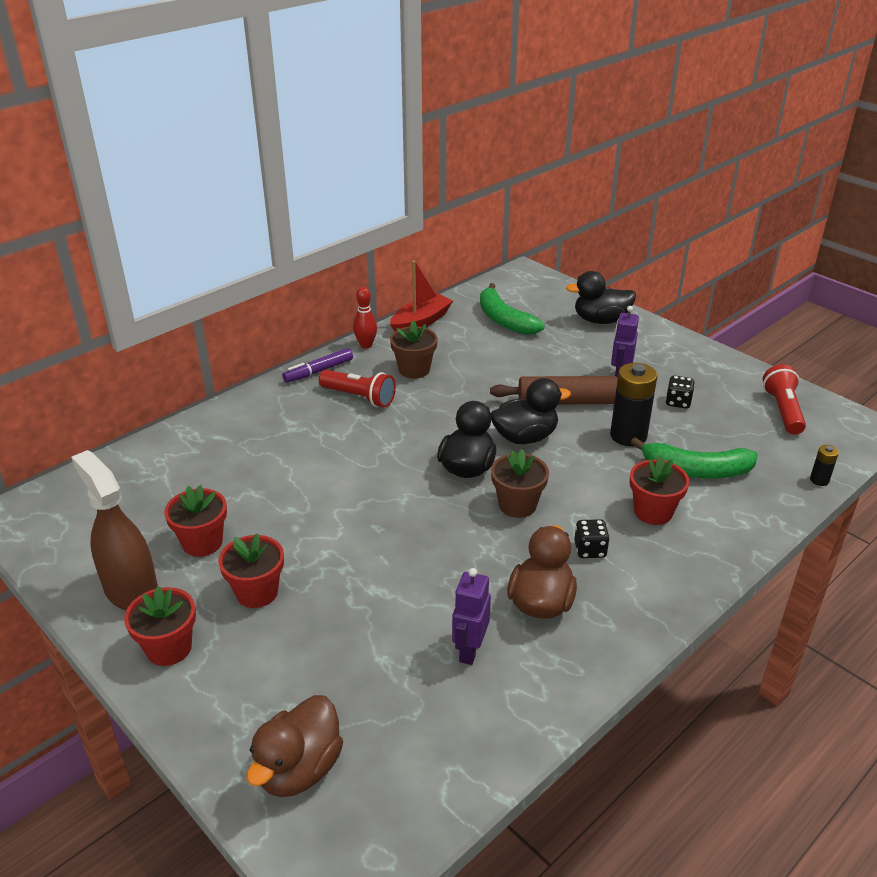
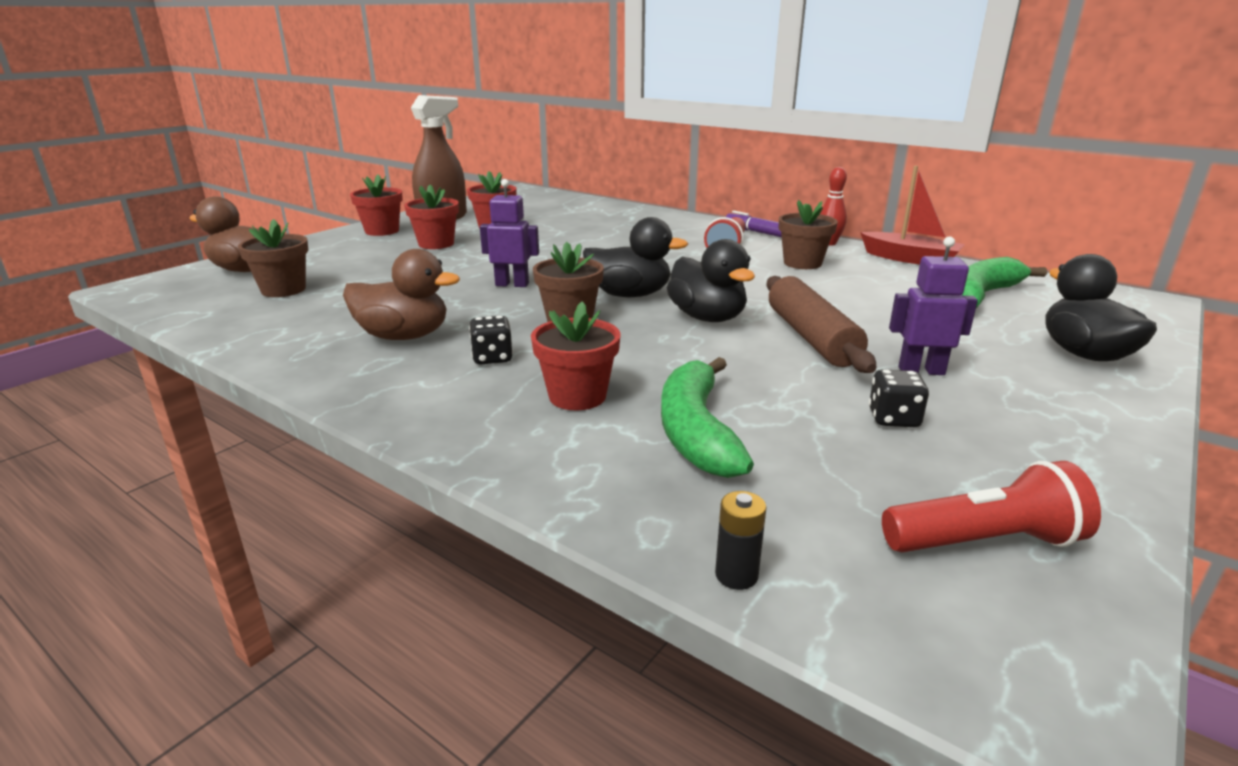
camera: 80 degrees right, 10 degrees down
purple robot [452,568,491,665] -> purple robot moved to [480,179,539,287]
black battery [610,363,657,447] -> none
none -> brown flower pot [238,219,308,297]

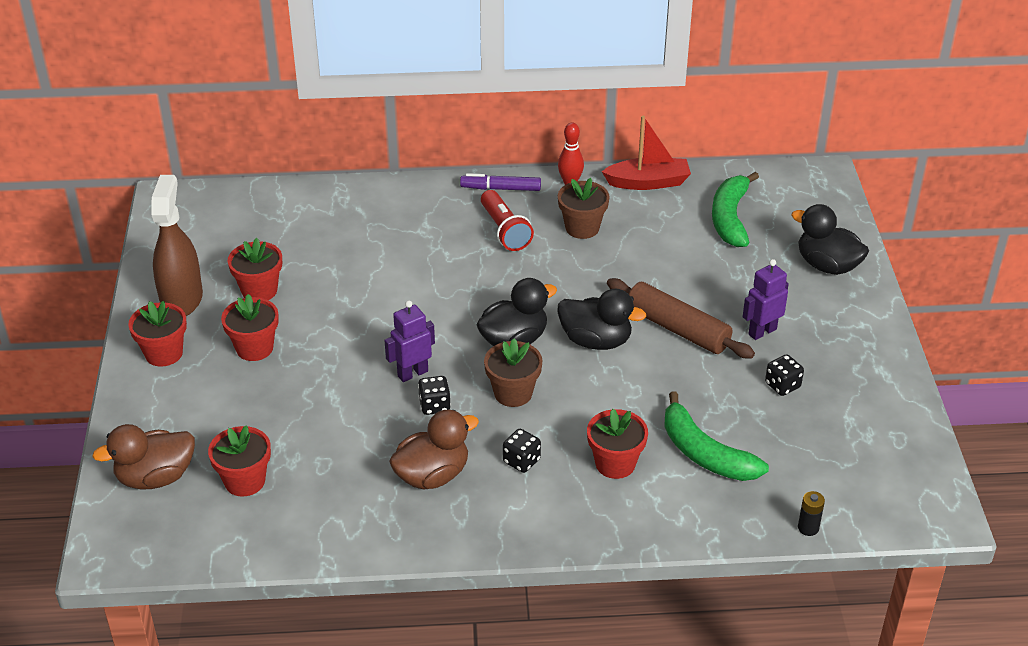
camera: 40 degrees left, 15 degrees up
brown flower pot [238,219,308,297] -> red flower pot [208,425,271,496]
red flashlight [882,461,1101,553] -> none
none -> black dice [418,376,451,415]

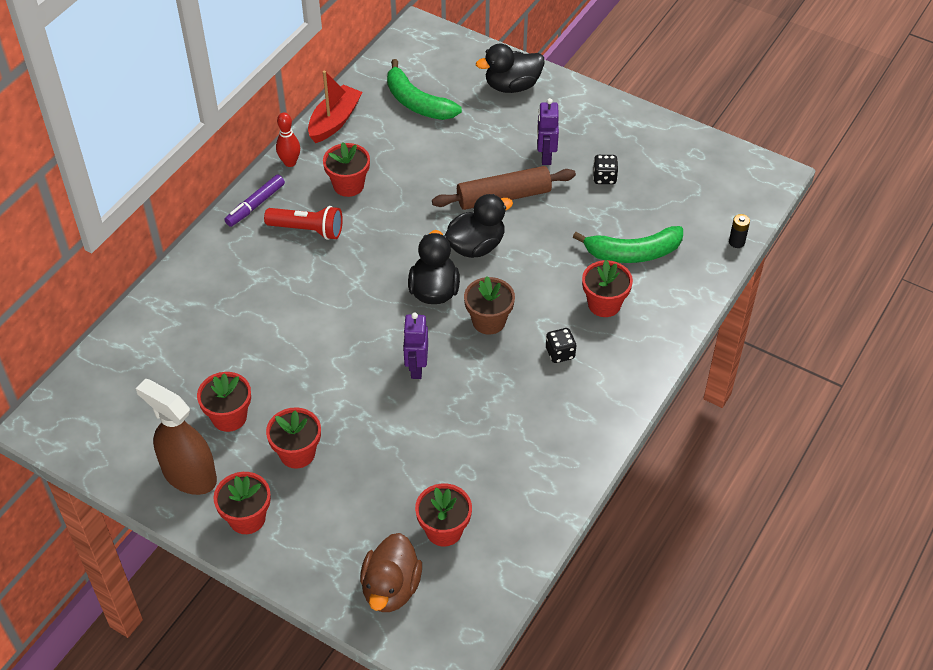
camera: 55 degrees left, 10 degrees up
brown duck [389,410,479,490] -> none
black dice [418,376,451,415] -> none
brown flower pot [558,178,610,239] -> red flower pot [323,142,370,197]

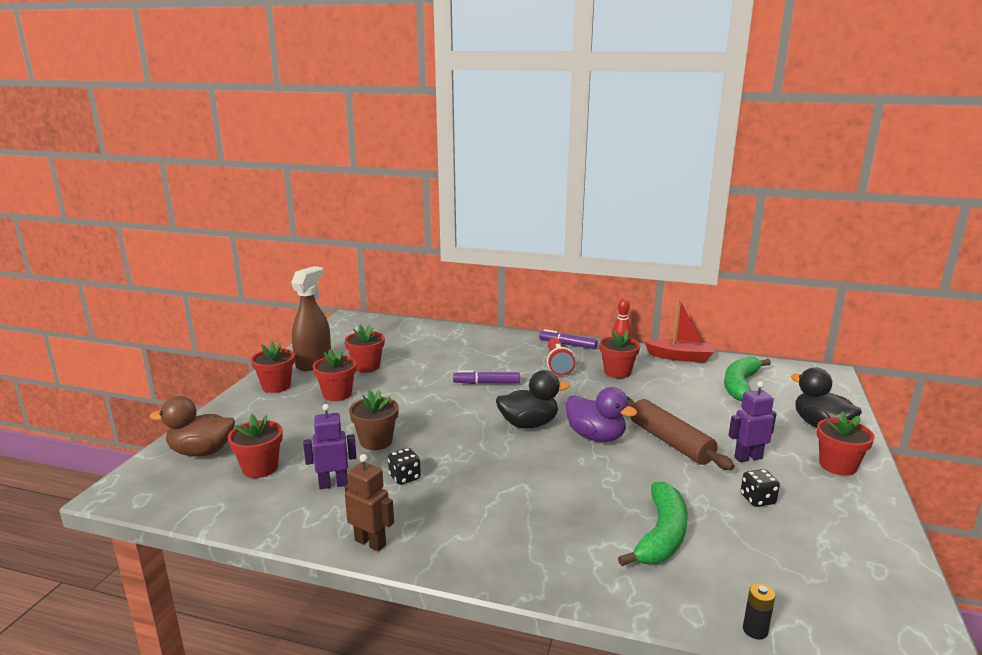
camera: 75 degrees right, 30 degrees down
purple robot [403,313,428,379] -> purple robot moved to [303,404,357,489]
black duck [445,194,513,258] -> purple duck [566,387,638,442]
brown flower pot [464,276,515,335] -> brown flower pot moved to [349,390,399,450]
black dice [546,328,577,363] -> black dice moved to [388,448,421,485]
green banana [573,226,683,263] -> green banana turned 135 degrees counterclockwise [618,482,688,566]
red flower pot [582,260,633,317] -> red flower pot moved to [816,411,875,476]
none -> brown robot [344,454,394,551]
none -> purple marker [453,370,520,384]

